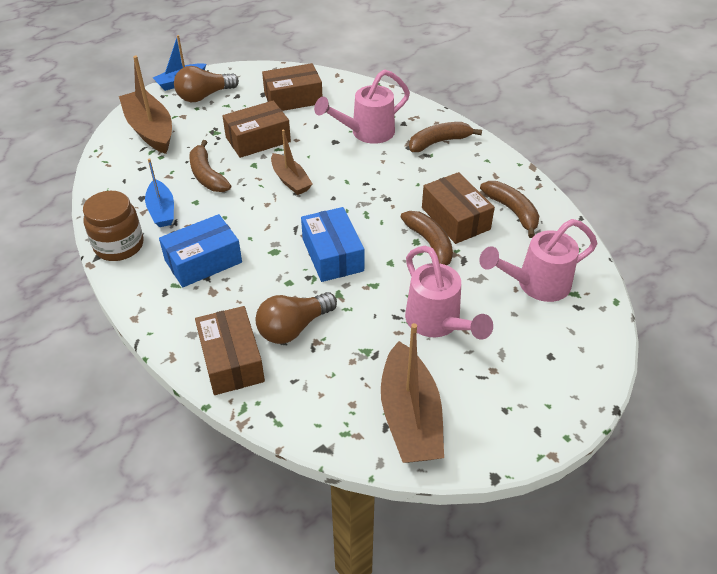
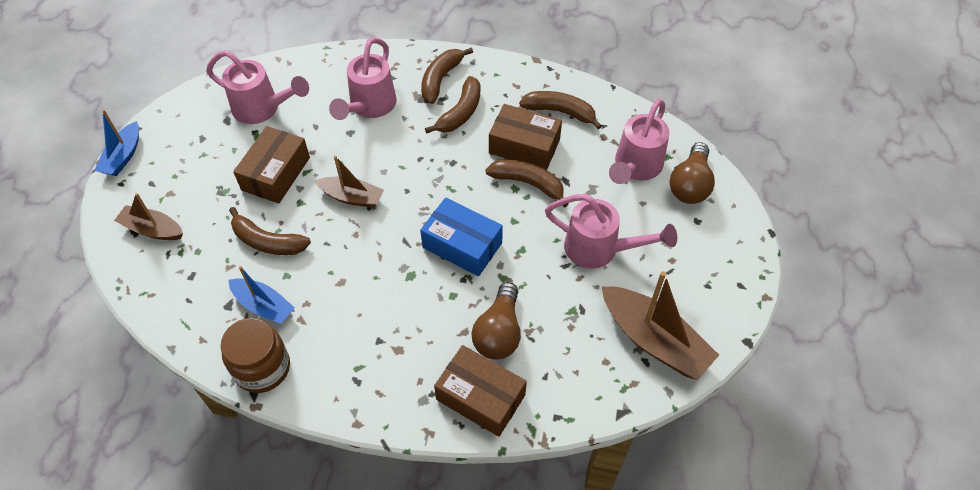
camera: 40 degrees left, 10 degrees up
brown boat [119,56,172,154] -> brown boat [114,193,183,240], size x0.60
blue box [159,214,242,287] -> none
brown light bulb [174,66,239,102] -> brown light bulb moved to [670,142,715,204]
brown box [262,63,322,111] -> pink watering can [206,50,309,124]
none -> brown banana [425,76,480,134]

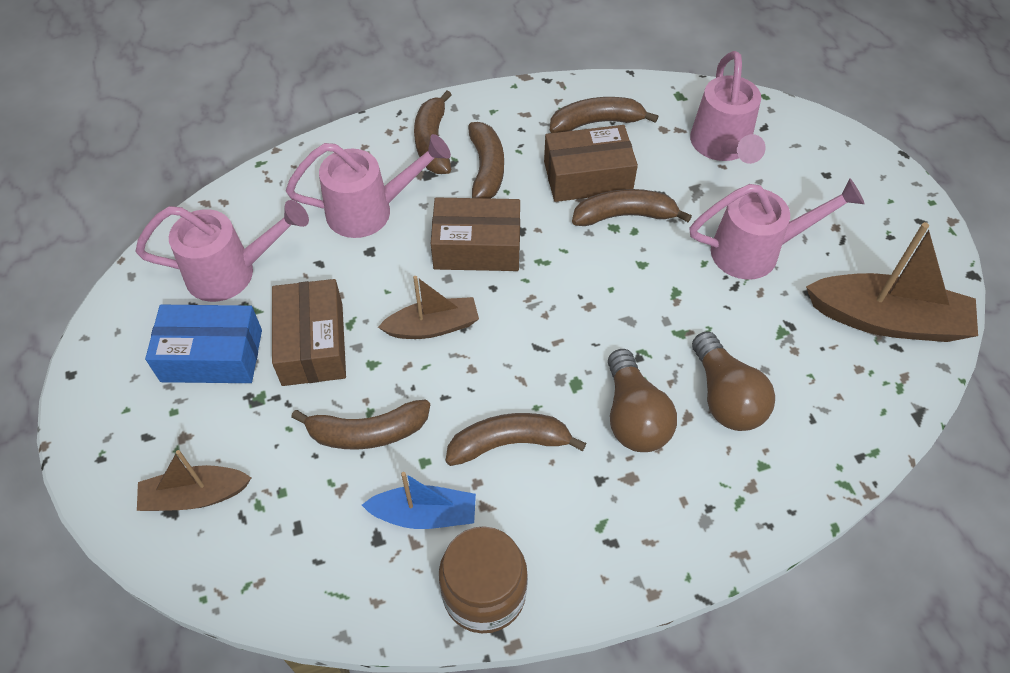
camera: 30 degrees left, 0 degrees up
blue boat [94,110,139,176] -> none
pink watering can [329,37,397,120] -> pink watering can turned 90 degrees counterclockwise [286,134,451,238]
blue box [420,197,503,276] -> blue box moved to [145,305,262,383]
brown box [434,345,527,437] -> brown box moved to [431,197,520,271]
brown light bulb [670,142,715,204] -> brown light bulb moved to [608,349,677,452]
none -> brown banana [445,413,586,466]

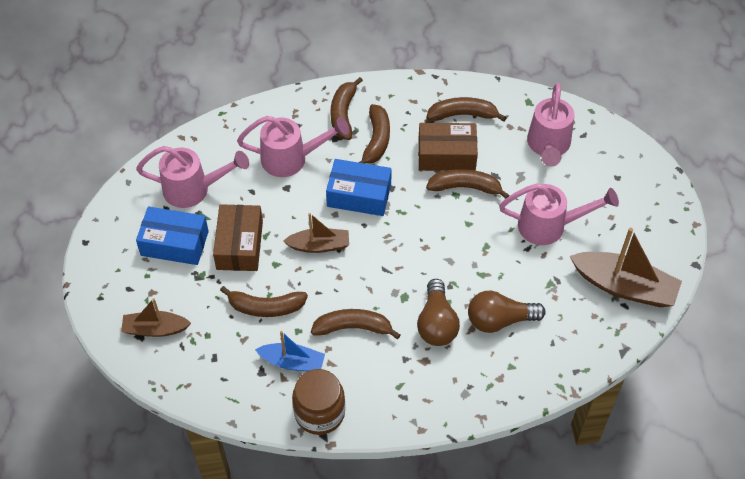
camera: 10 degrees right, 0 degrees up
brown box [431,197,520,271] -> blue box [326,159,392,216]
brown light bulb [692,331,775,431] -> brown light bulb turned 90 degrees clockwise [468,291,545,333]

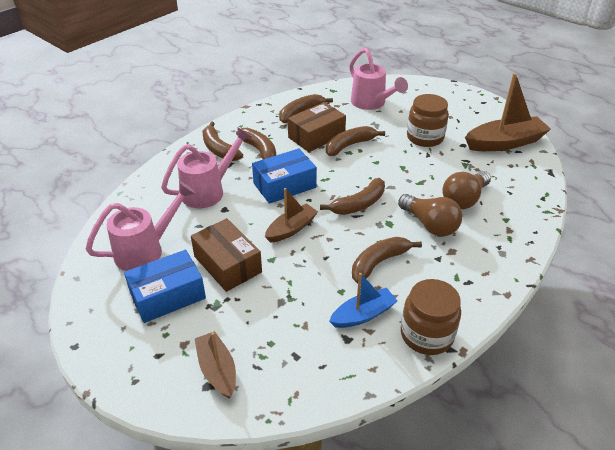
camera: 40 degrees left, 15 degrees down
brown boat [121,298,191,337] -> brown boat turned 105 degrees clockwise [195,331,236,399]
brown banana [220,286,308,317] -> brown banana moved to [320,178,385,215]
pink watering can [499,183,619,245] -> brown jar [407,94,449,147]

